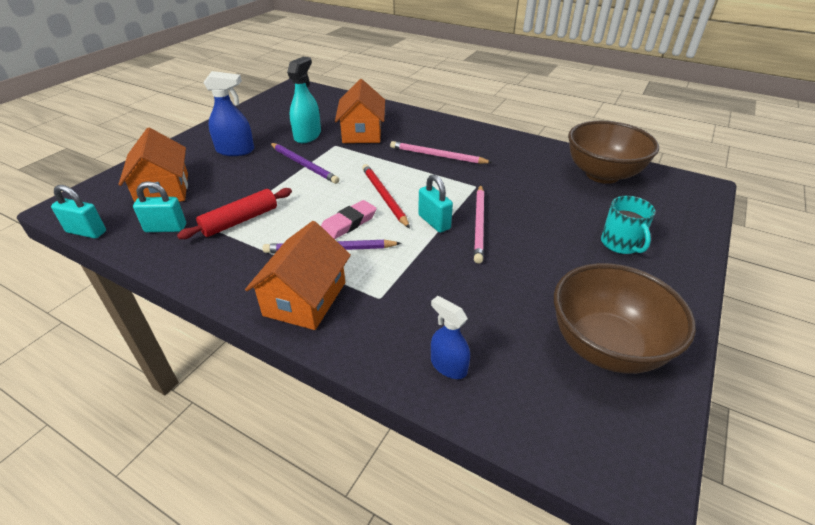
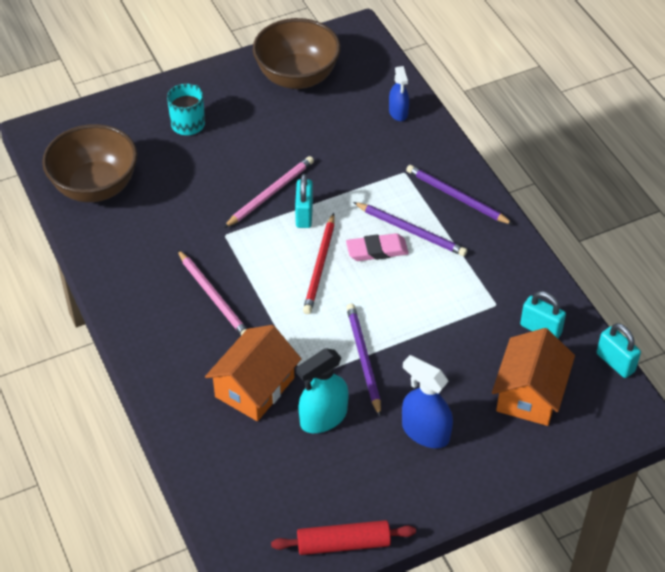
camera: 145 degrees left, 10 degrees up
red rolling pin [177,188,292,239] -> red rolling pin moved to [271,520,416,555]
orange house [245,221,351,330] -> purple pencil [406,165,514,225]

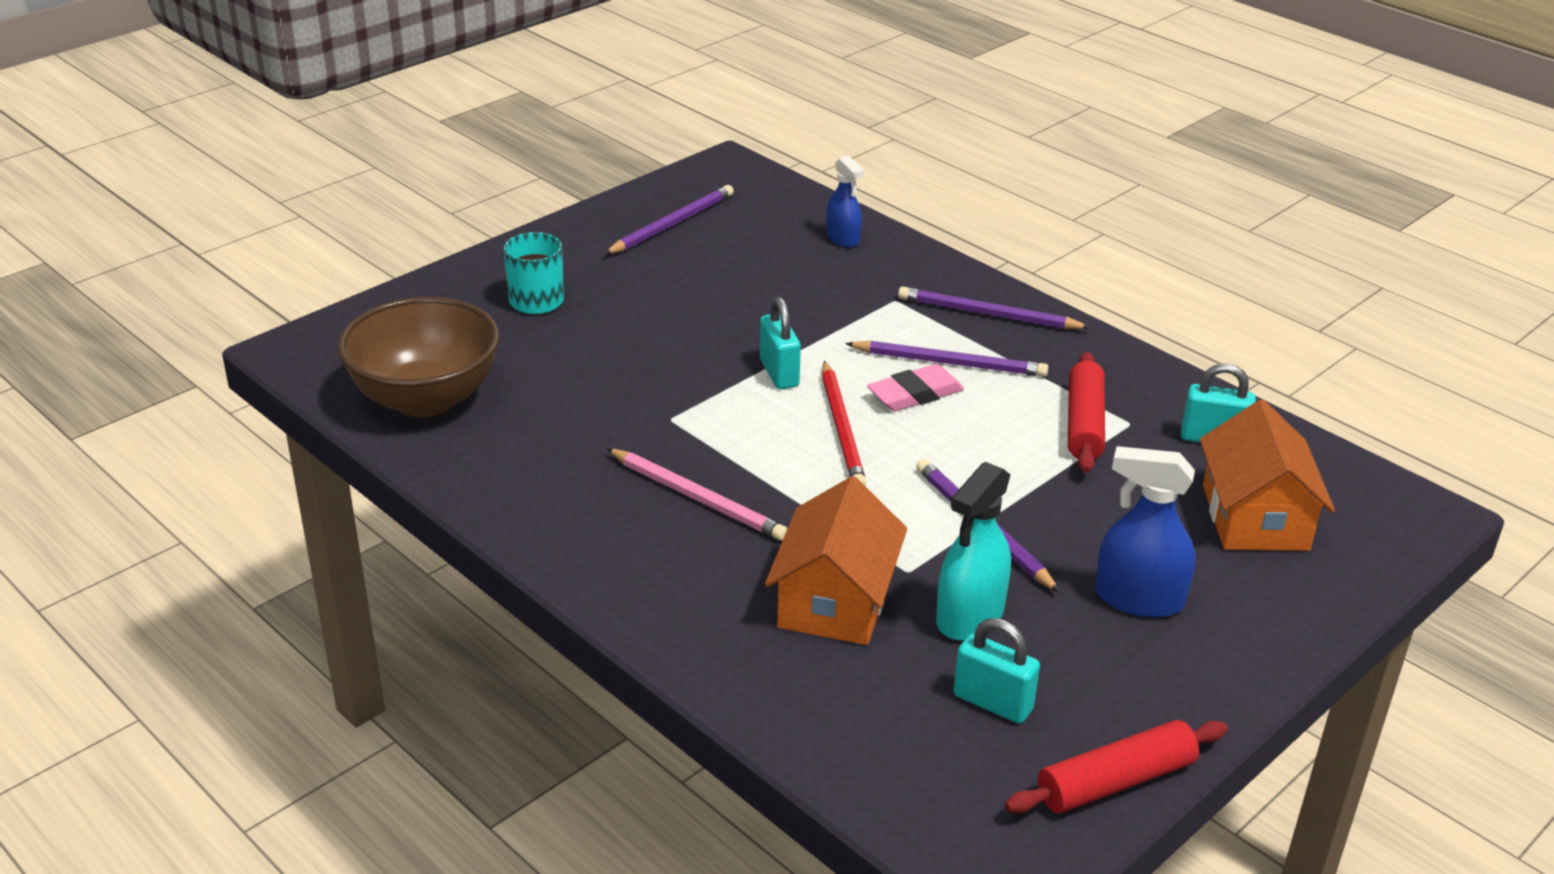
camera: 20 degrees left, 15 degrees down
pink pencil [224,156,314,228] -> none
brown bowl [253,18,341,89] -> purple pencil [604,185,734,254]
turquoise padlock [597,323,641,378] -> turquoise padlock moved to [953,618,1040,724]
none -> red rolling pin [1068,352,1105,473]

